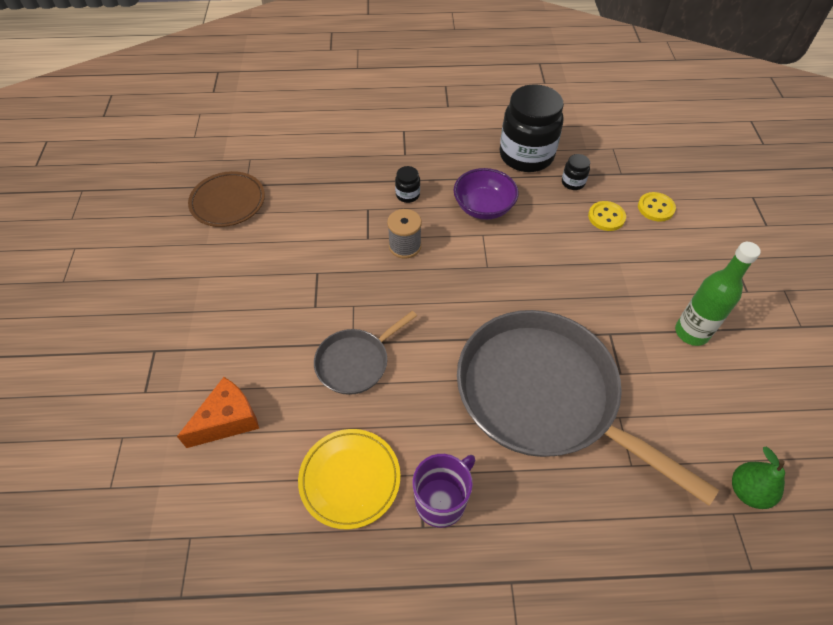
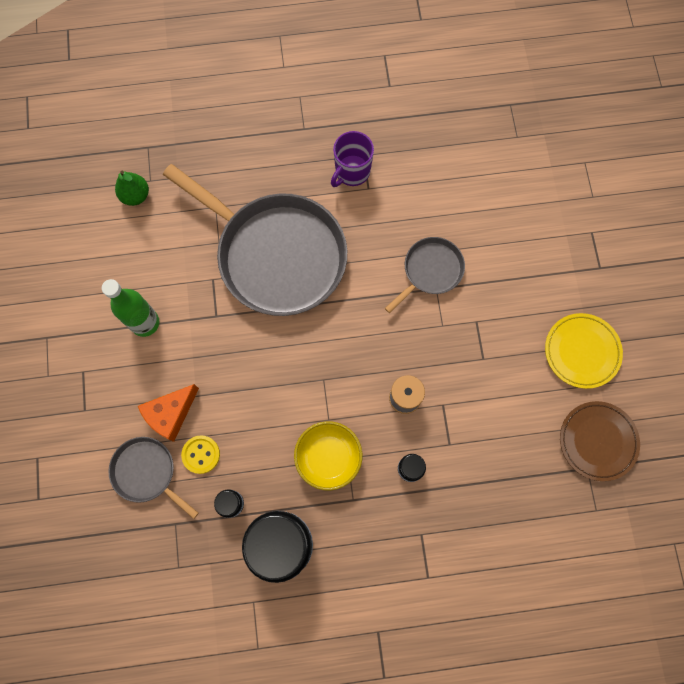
camera: 175 degrees right, 20 degrees up
orange cheese [177,377,259,448] -> orange cheese moved to [138,384,199,442]
yellow plate [298,429,400,530] -> yellow plate moved to [545,313,623,389]
purple bowl [454,168,519,220] -> yellow bowl [294,421,363,491]
yellow button [638,192,676,222] -> grey pan [108,437,199,519]

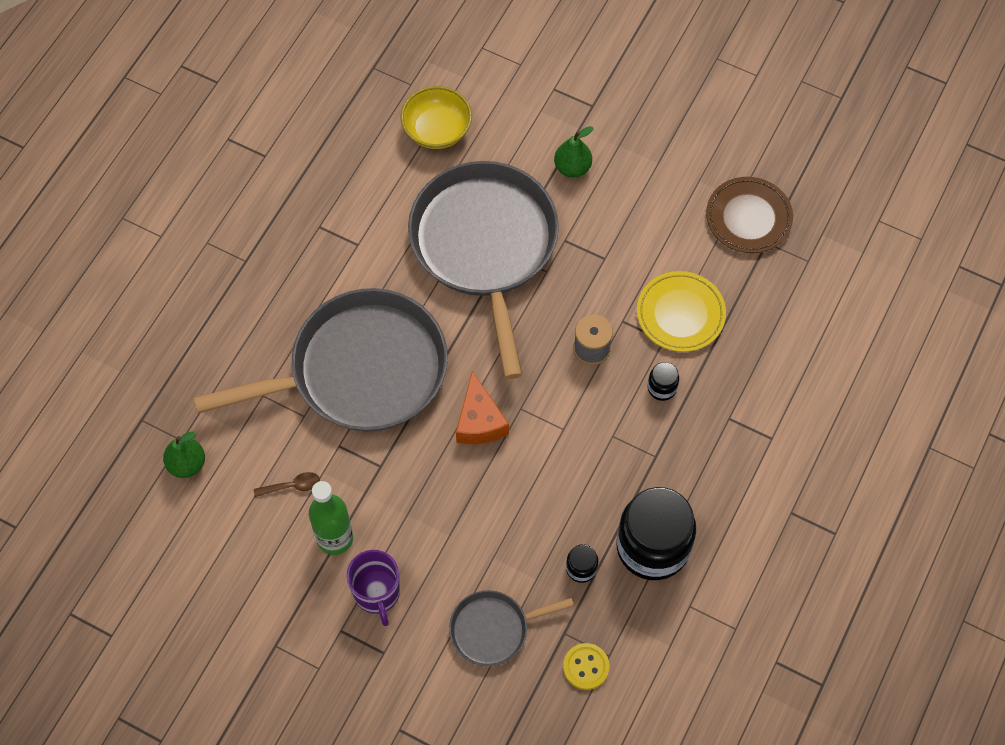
camera: 55 degrees left, 10 degrees down
orange cheese [138,384,199,442] -> orange cheese moved to [456,371,509,444]
yellow button [181,435,220,474] -> yellow button moved to [563,643,609,690]
yellow bowl [294,421,363,491] -> yellow bowl moved to [400,86,472,149]
purple mug [331,131,374,187] -> purple mug moved to [346,550,400,626]
grey pan [385,237,465,313] -> grey pan [408,161,559,379], size x2.13
yellow plate [545,313,623,389] -> yellow plate moved to [637,271,726,352]
none -> brown spoon [254,472,320,497]
none -> green pear [554,126,594,177]

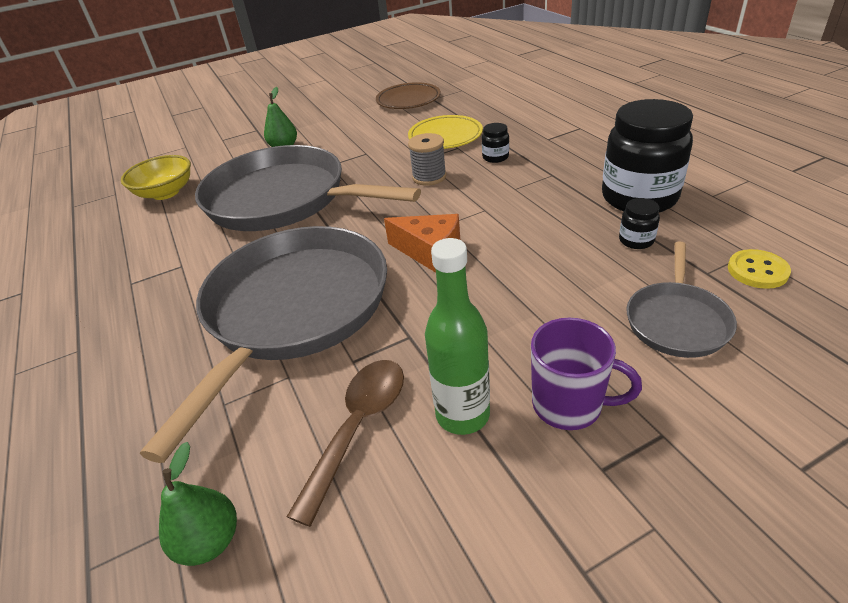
camera: 50 degrees left, 25 degrees down
brown spoon [254,472,320,497] -> brown spoon [287,360,404,527], size x1.90

